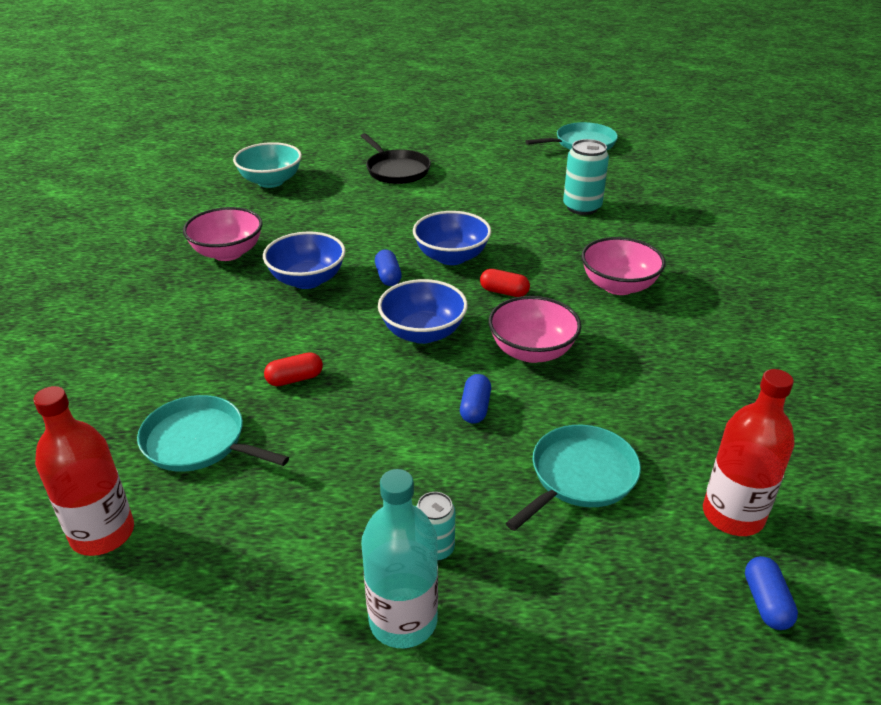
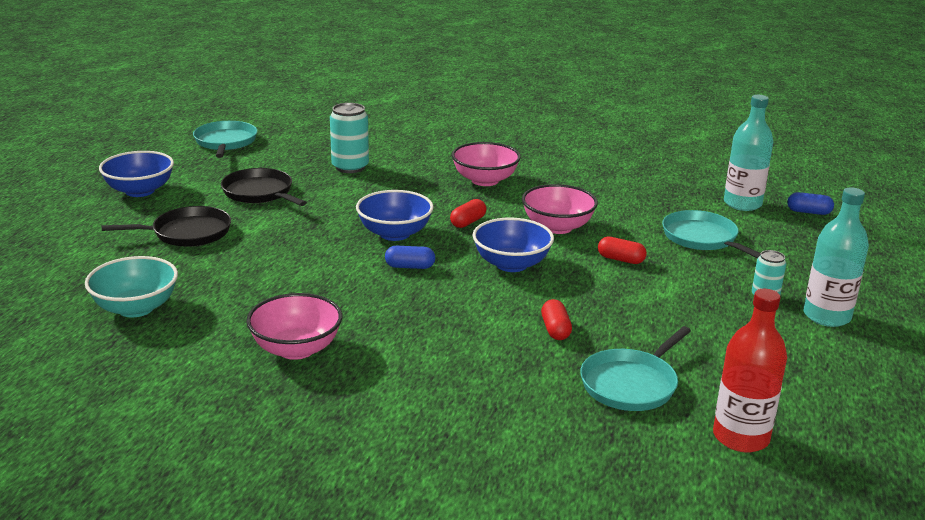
camera: 75 degrees left, 10 degrees down
blue bowl [263,232,346,289] -> blue bowl moved to [99,151,174,197]
blue capsule [460,374,491,424] -> red capsule [598,236,647,264]
red bottle [703,369,795,536] -> turquoise bottle [724,95,773,211]
none -> black pan [221,168,307,206]

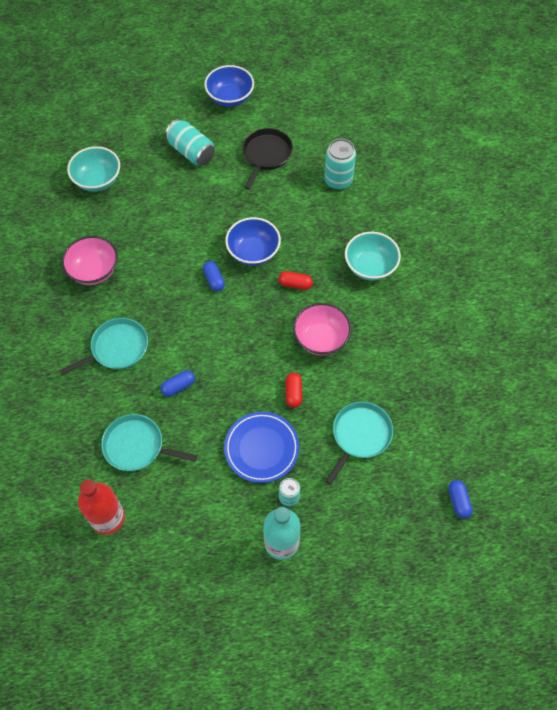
camera: 65 degrees right, 35 degrees up
black pan [102,206,231,247] -> turquoise can [165,119,215,166]
turquoise pan [193,121,257,158] -> turquoise pan moved to [59,318,148,375]
pink bowl [451,142,521,186] -> turquoise bowl [345,232,401,281]
blue bowl [473,218,554,272] -> none
red capsule [541,299,572,340] -> blue capsule [161,370,195,396]
turquoise bottle [724,95,773,211] -> none
none -> blue plate [224,412,299,483]

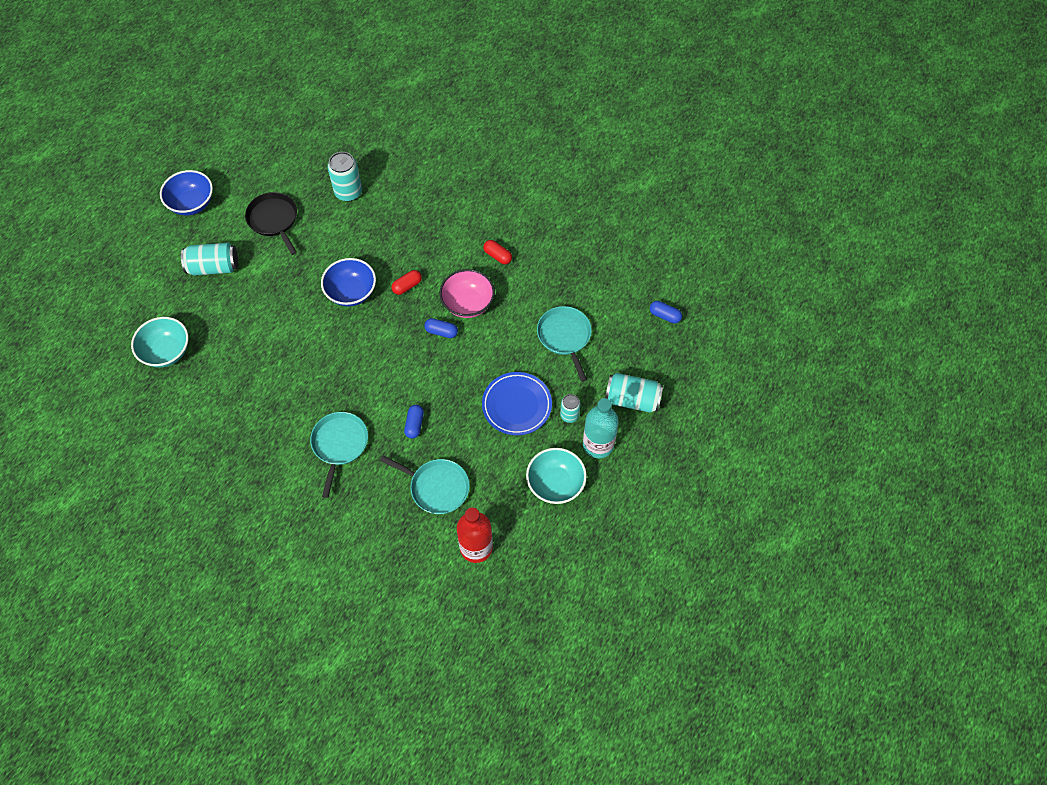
camera: 50 degrees left, 0 degrees up
pink bowl [62,236,118,285] -> none
turquoise pan [101,414,197,471] -> turquoise pan turned 120 degrees counterclockwise [380,455,470,514]
blue capsule [203,261,225,291] -> blue capsule moved to [424,318,458,338]
red capsule [285,373,302,408] -> red capsule moved to [483,240,512,264]
turquoise bowl [345,232,401,281] -> turquoise bowl moved to [526,448,587,504]
none -> turquoise can [605,373,663,413]

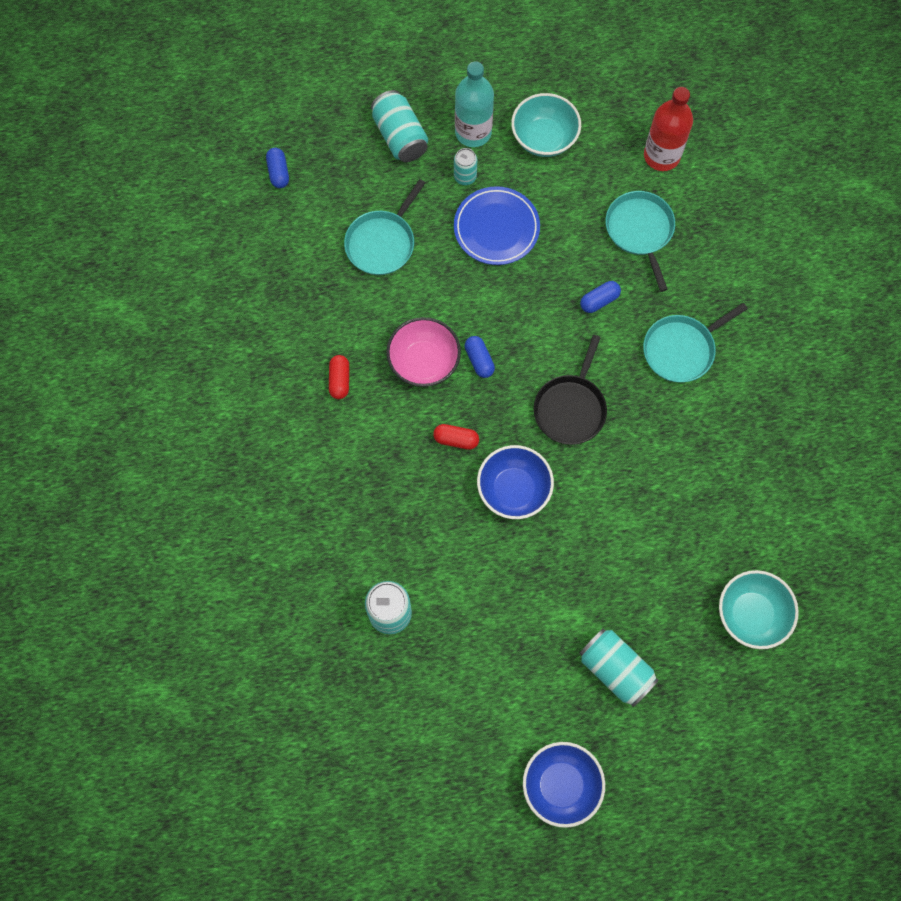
camera: 130 degrees left, 10 degrees up
black pan [245,192,297,255] -> black pan moved to [534,335,607,445]

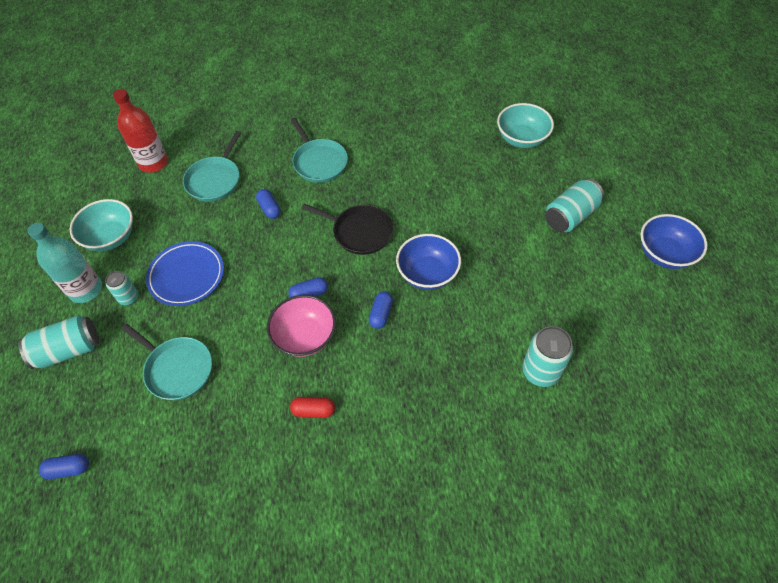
camera: 85 degrees left, 15 degrees down
red capsule [433,424,479,450] -> blue capsule [369,291,393,329]
turquoise pan [605,191,675,292] -> turquoise pan turned 60 degrees counterclockwise [183,131,241,202]

